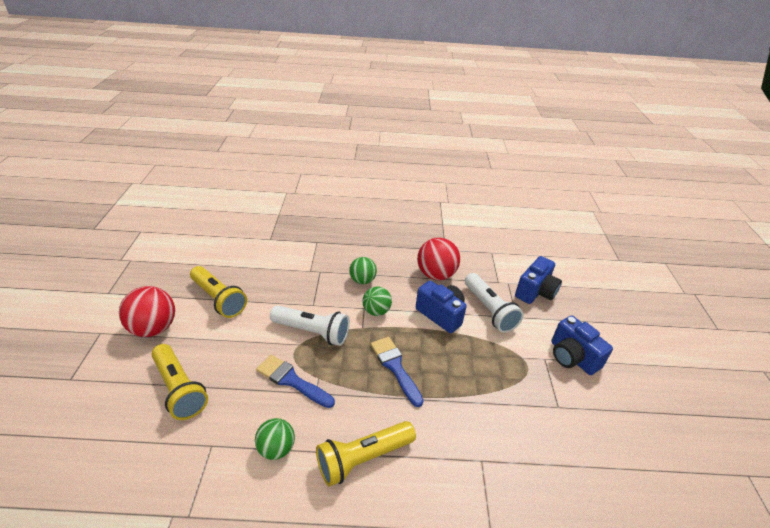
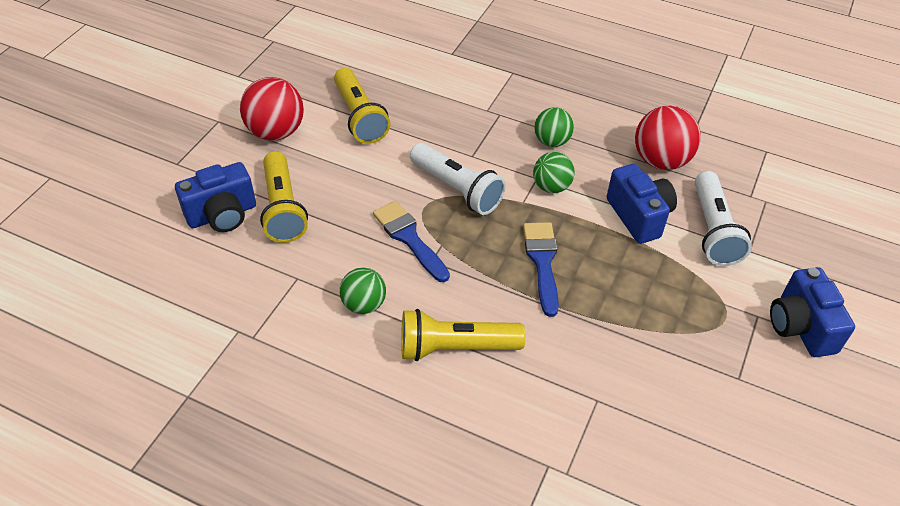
camera: 25 degrees right, 10 degrees up
blue camera [515,256,562,304] -> blue camera moved to [175,162,256,232]

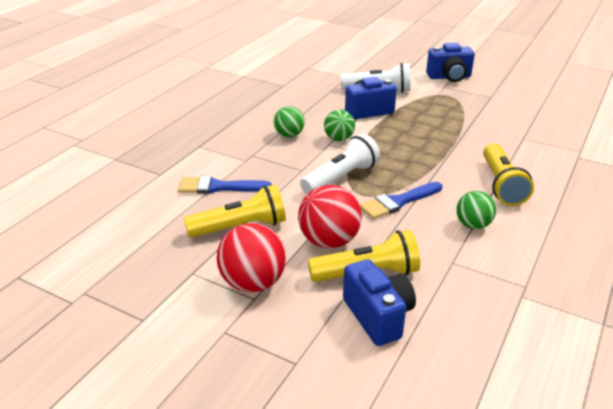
camera: 85 degrees left, 15 degrees down
blue brush [523,222,559,317] -> blue brush moved to [178,176,272,194]
red ball [635,106,701,170] -> red ball moved to [298,185,362,248]

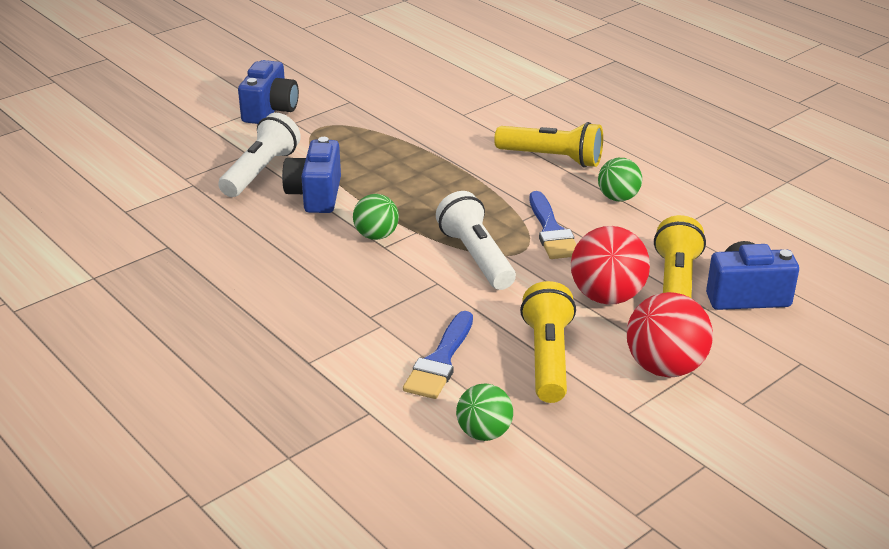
camera: 70 degrees left, 0 degrees up
green ball [274,106,305,138] -> green ball moved to [456,383,513,441]

